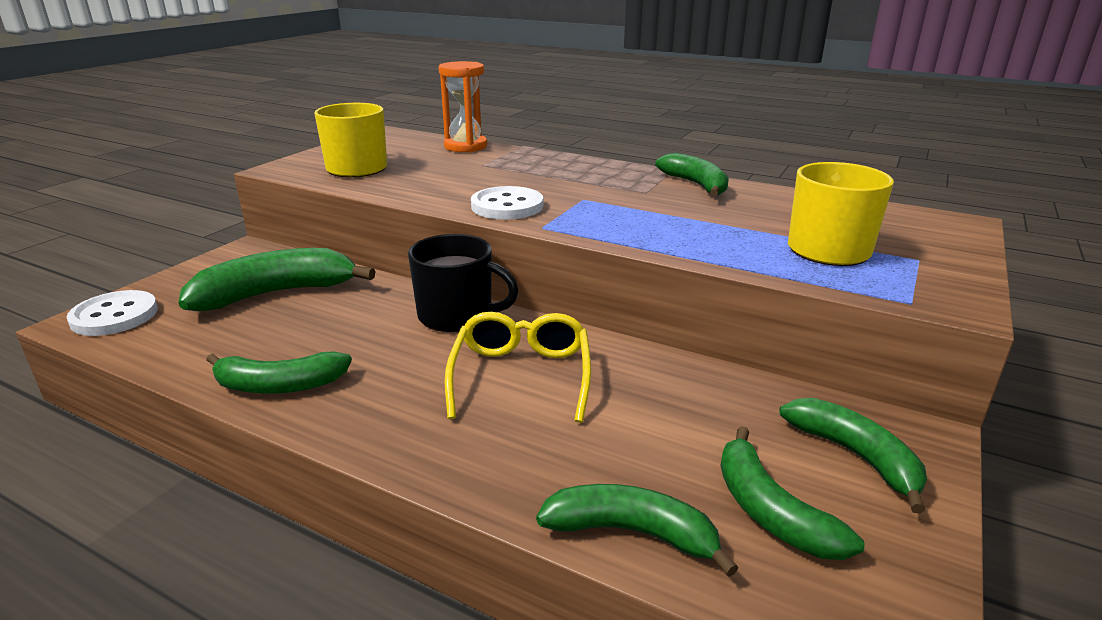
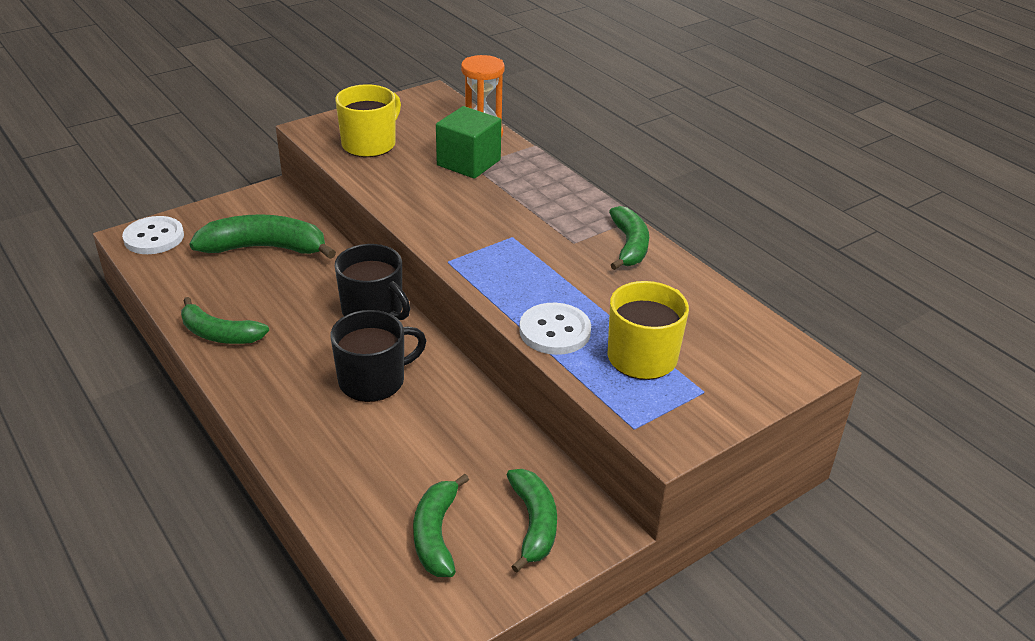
camera: 25 degrees right, 10 degrees up
yellow glasses [445,312,591,423] -> black mug [331,310,427,402]
white button [471,186,543,220] -> white button moved to [519,303,591,355]
green banana [536,484,738,577] -> none
none -> green cube [436,106,502,179]

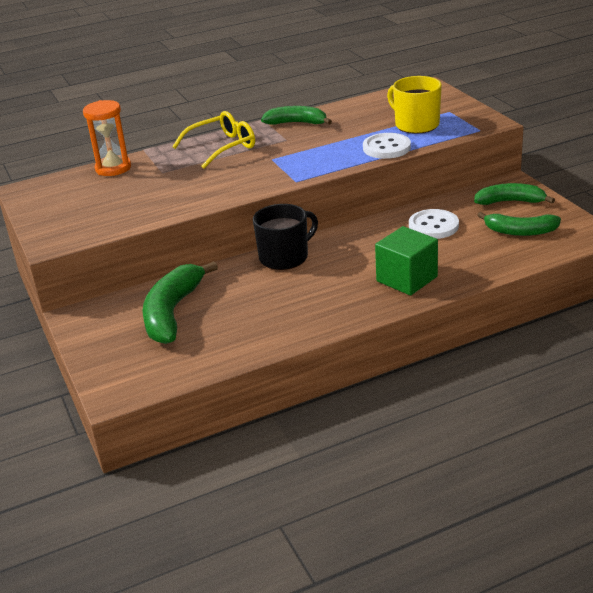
camera: 75 degrees left, 5 degrees down
white button [122,216,184,254] -> white button moved to [409,209,459,239]
green banana [181,297,269,344] -> none
black mug [331,310,427,402] -> none
yellow mug [335,84,401,157] -> none
green cube [436,106,502,179] -> green cube moved to [375,226,438,295]
none -> yellow glasses [172,111,255,169]

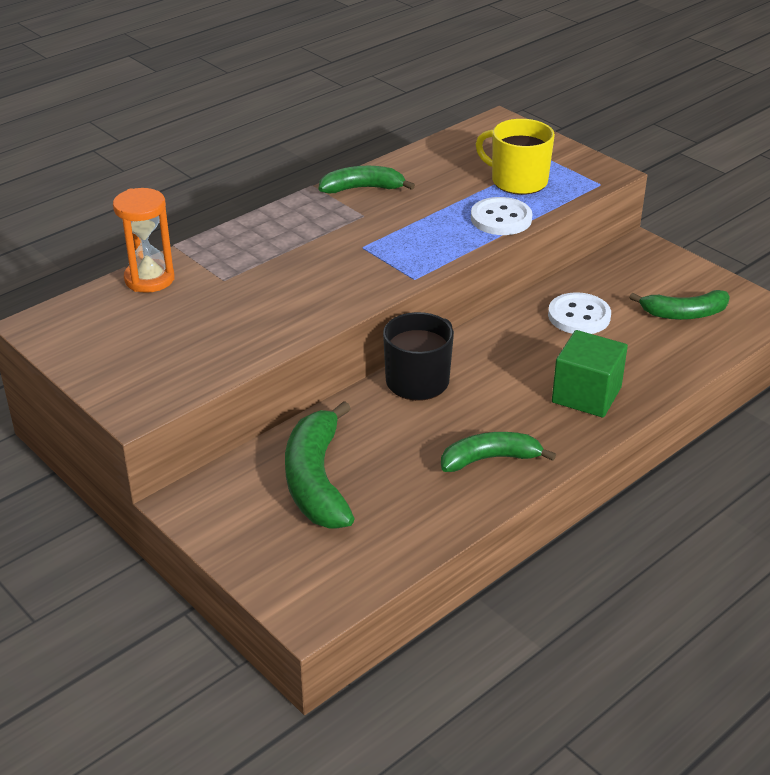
camera: 20 degrees left, 5 degrees up
yellow glasses [172,111,255,169] -> none
green banana [474,183,555,205] -> green banana moved to [441,432,556,472]

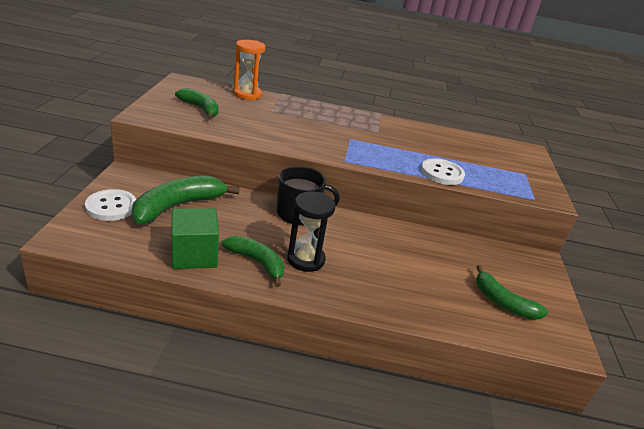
camera: 45 degrees right, 5 degrees down
green banana [319,166,415,193] -> green banana moved to [175,88,219,120]
yellow mug [476,119,555,195] -> none
white button [548,292,611,334] -> white button moved to [85,189,136,221]
green cube [552,330,628,418] -> green cube moved to [171,208,219,269]
none -> black hourglass [287,191,336,272]

